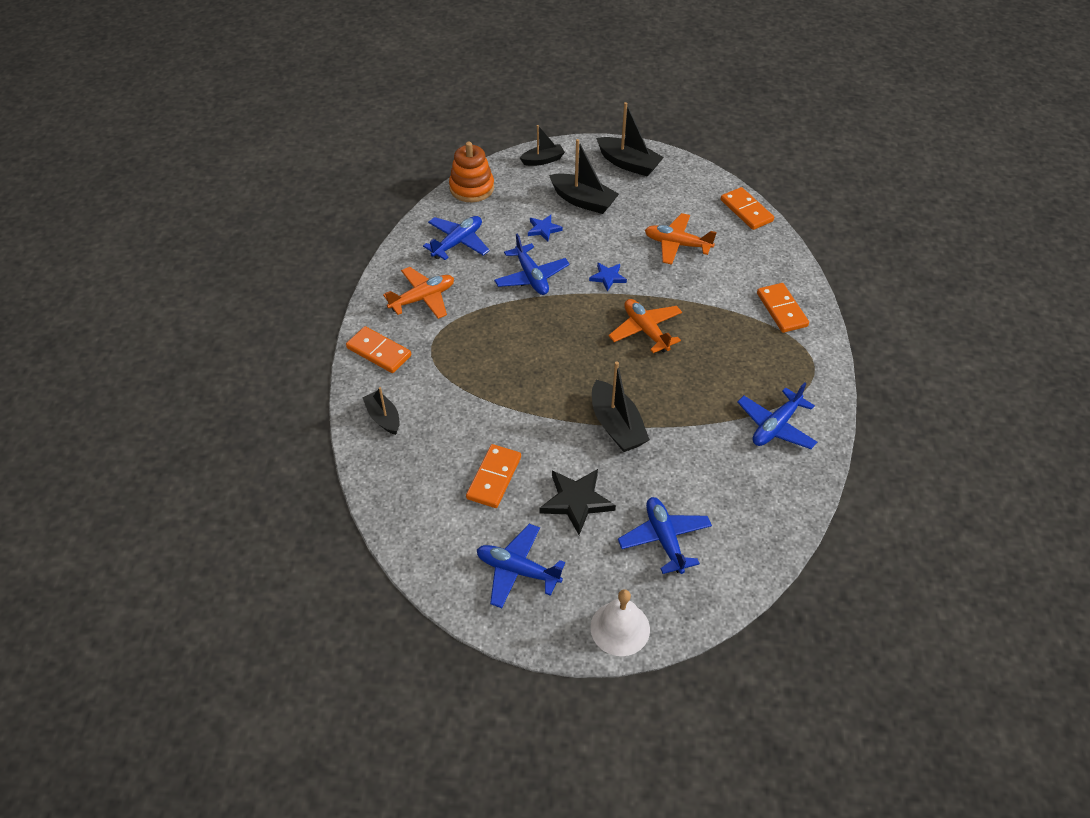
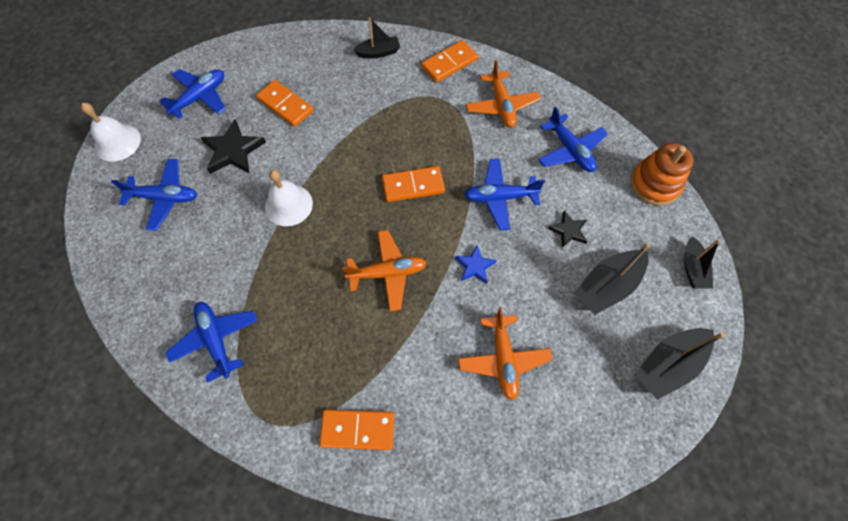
camera: 110 degrees right, 15 degrees up
blue star [528,215,563,242] -> black star [548,211,588,248]
black boat [592,361,650,452] -> white bell [265,170,313,226]
orange plane [645,213,717,265] -> orange plane turned 135 degrees clockwise [458,307,552,401]
orange domino [721,187,774,230] -> orange domino moved to [382,166,445,202]

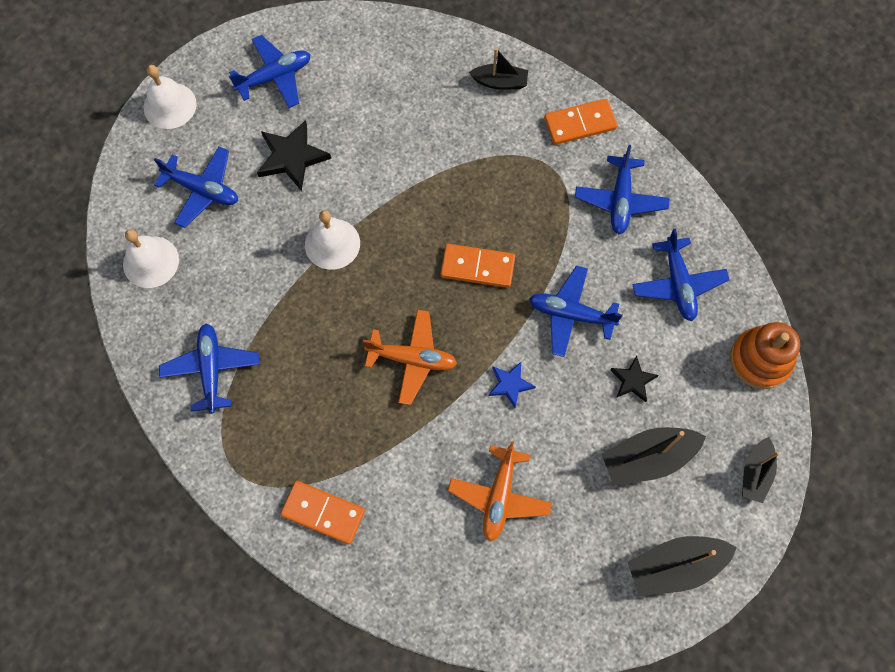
camera: 20 degrees right, 5 degrees up
orange domino [256,80,313,127] -> none
orange plane [466,60,541,128] -> blue plane [575,145,670,234]
none -> white bell [123,229,179,288]

